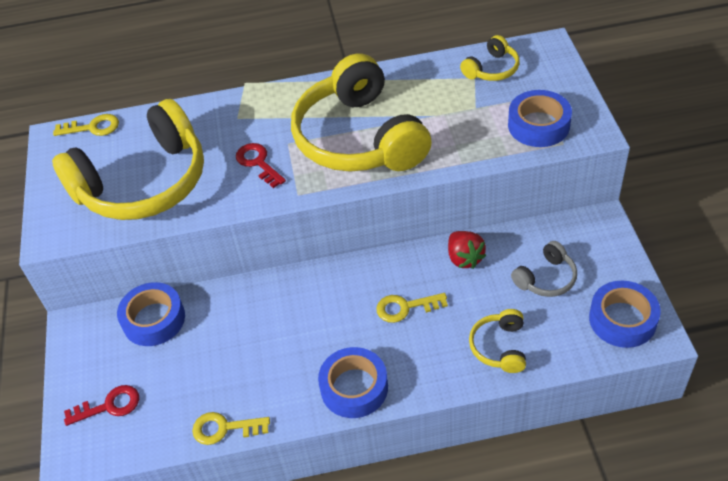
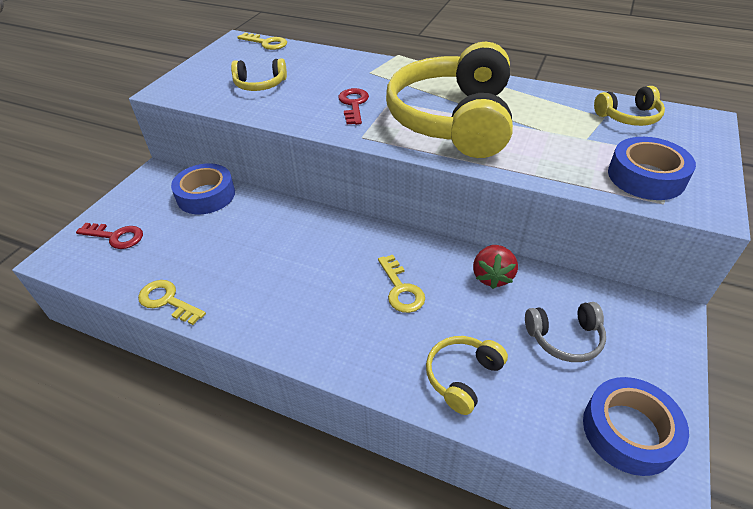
camera: 30 degrees right, 5 degrees down
yellow headphones [52,99,204,220] -> yellow headphones [231,58,287,91], size x0.43
blue tape [318,347,388,418] -> none
yellow key [376,293,448,323] -> yellow key turned 135 degrees counterclockwise [378,255,425,313]

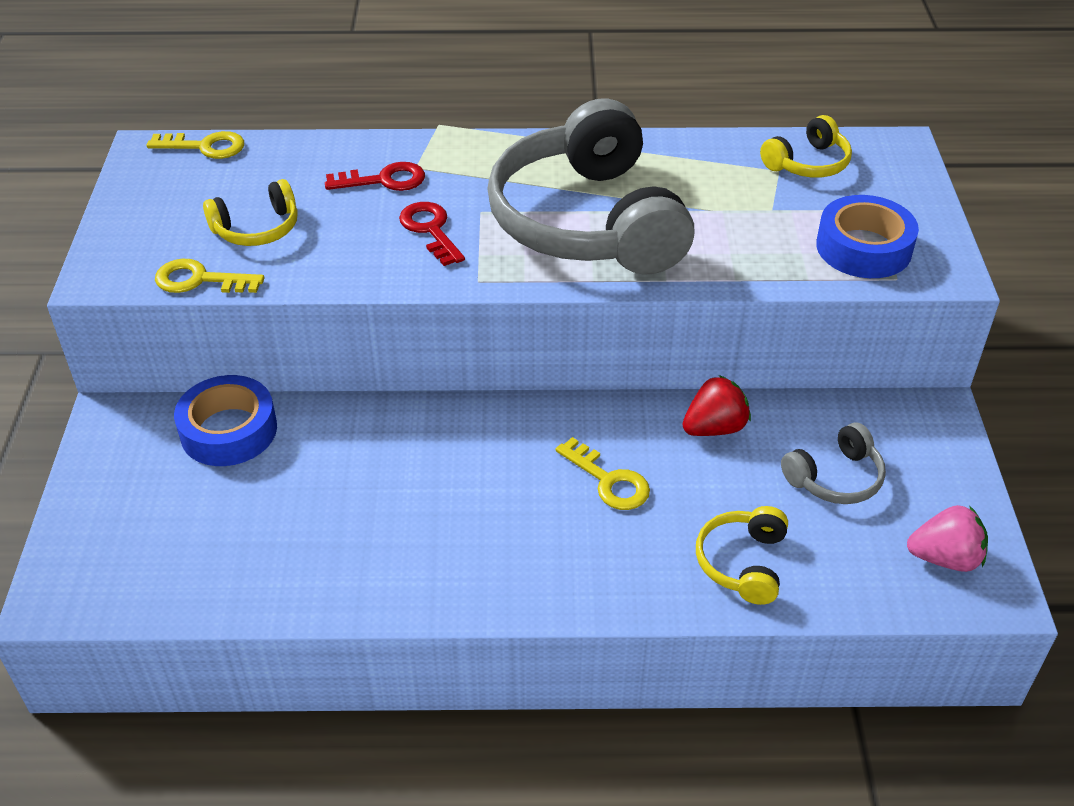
camera: 25 degrees left, 0 degrees up
red key [76,223,143,249] -> red key moved to [325,162,425,191]
yellow key [138,280,206,325] -> yellow key moved to [155,259,264,293]
yellow headphones [386,42,513,158] -> grey headphones [487,98,694,275]
red strawberry [473,245,518,289] -> red strawberry turned 105 degrees counterclockwise [682,375,751,436]
blue tape [583,377,689,476] -> pink strawberry [907,505,988,572]

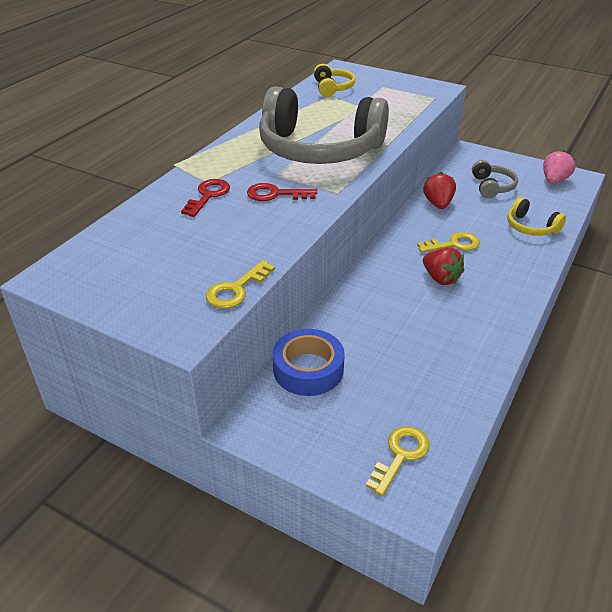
camera: 60 degrees left, 5 degrees down
yellow key [147,131,244,159] -> yellow key moved to [366,426,430,496]
yellow headphones [203,179,298,246] -> none
blue tape [816,195,919,278] -> none
none -> red strawberry [423,247,464,285]

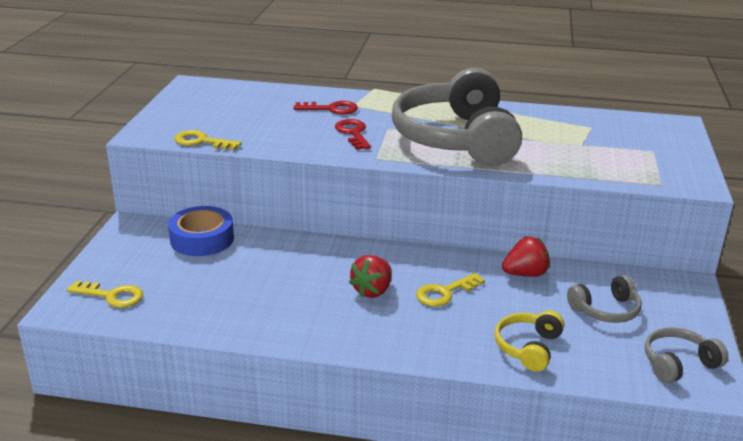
camera: 70 degrees right, 10 degrees down
yellow headphones [314,64,355,97] -> none
yellow key [417,232,480,253] -> yellow key turned 90 degrees clockwise [416,273,485,307]
pink strawberry [543,150,575,184] -> grey headphones [645,327,728,383]

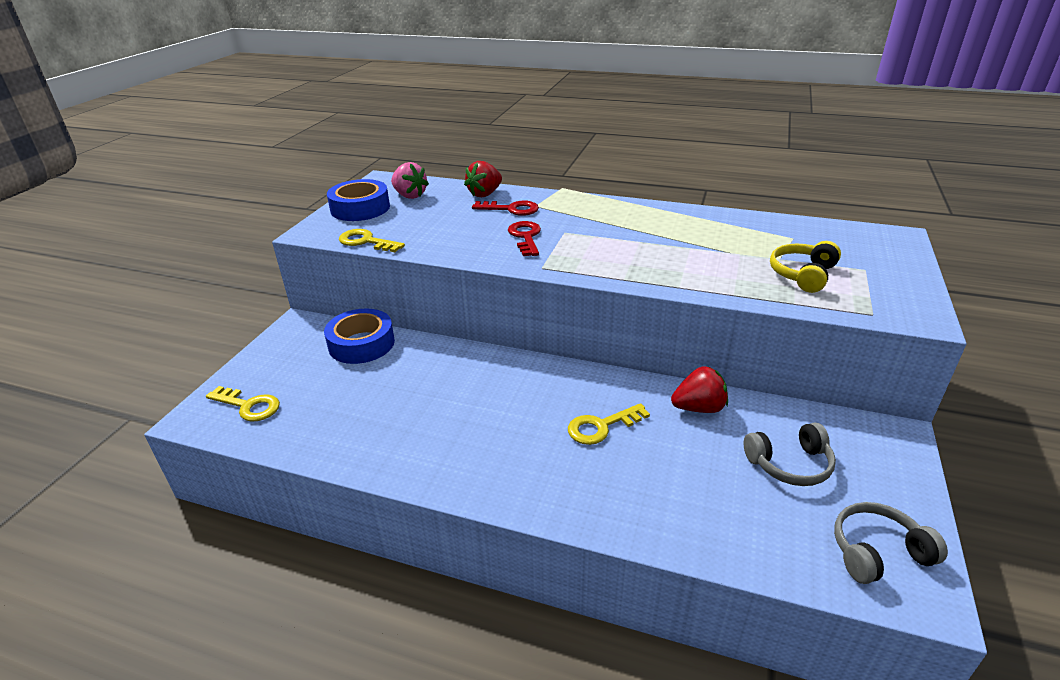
camera: 10 degrees right, 5 degrees up
red strawberry [349,255,392,298] -> red strawberry moved to [464,161,502,197]
grey headphones [392,68,522,166] -> none
yellow headphones [495,310,564,372] -> yellow headphones moved to [770,241,841,293]
none -> blue tape [327,179,390,221]
none -> pink strawberry [391,162,429,199]

